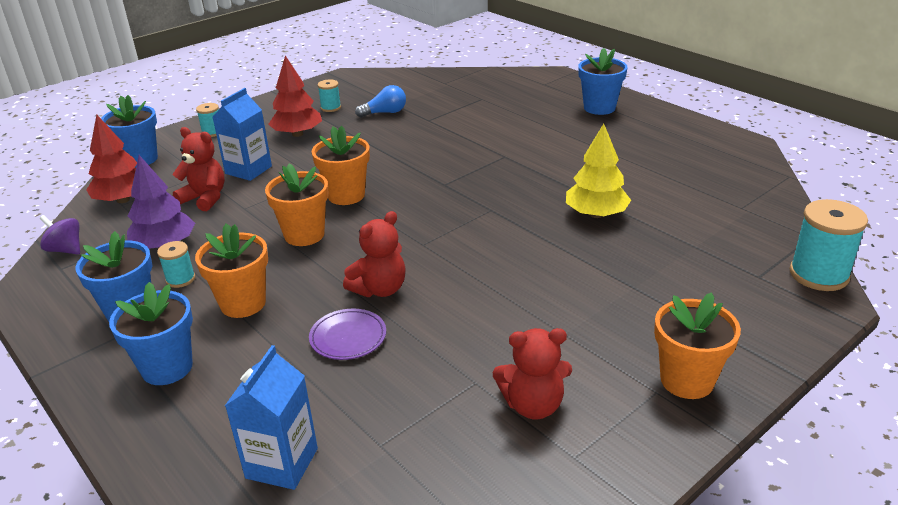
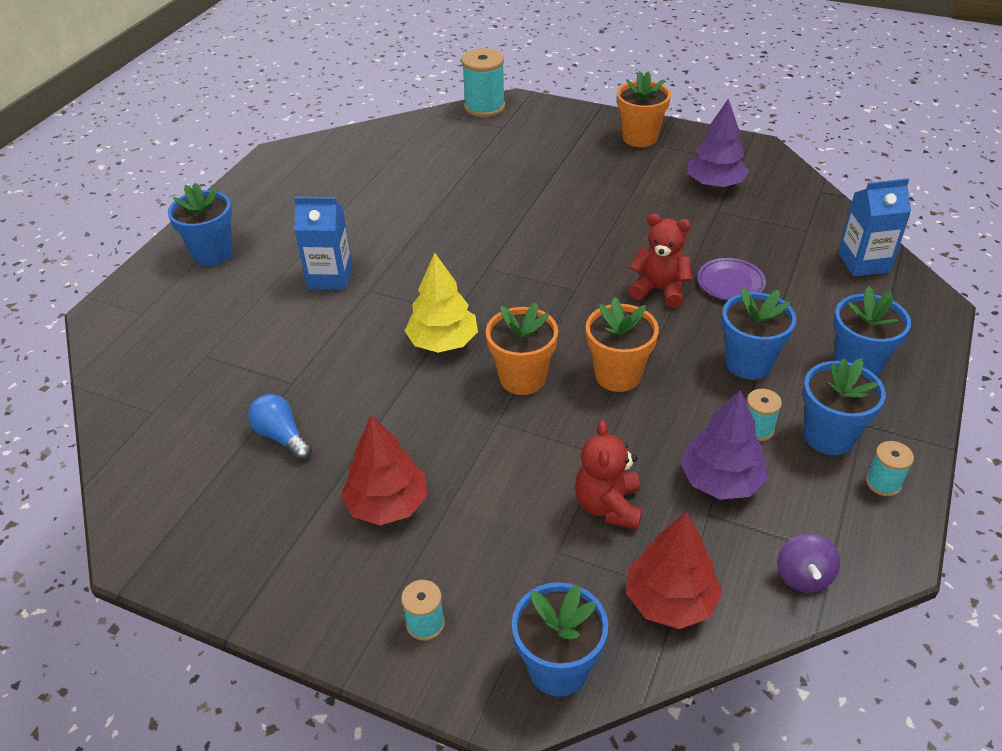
camera: 115 degrees left, 10 degrees up
orange flower pot [195,224,268,318] -> blue flower pot [722,288,796,380]
blue carton [213,88,272,181] -> blue carton moved to [294,197,353,290]
turquoise spool [318,79,341,112] -> turquoise spool moved to [866,441,914,496]
red teddy bear [493,328,572,420] -> purple tree [688,99,749,188]
yellow tree [566,124,631,218] -> yellow tree moved to [405,253,478,353]

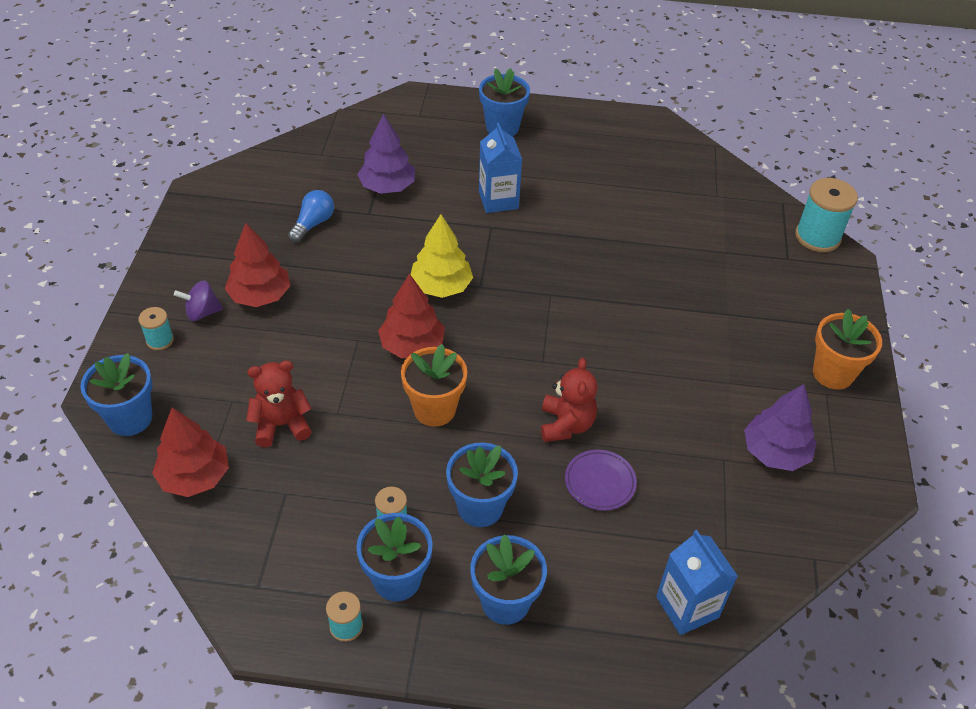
camera: 70 degrees right, 5 degrees up
orange flower pot [486,302,558,395] -> red tree [378,273,445,358]
purple tree [680,390,768,500] -> purple tree moved to [357,114,415,194]
purple spinning top [777,534,840,593] -> purple spinning top moved to [174,281,223,321]

